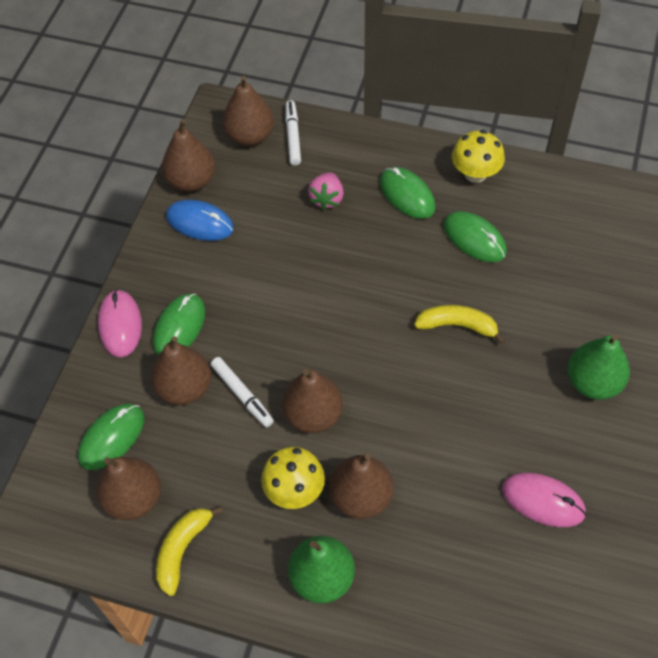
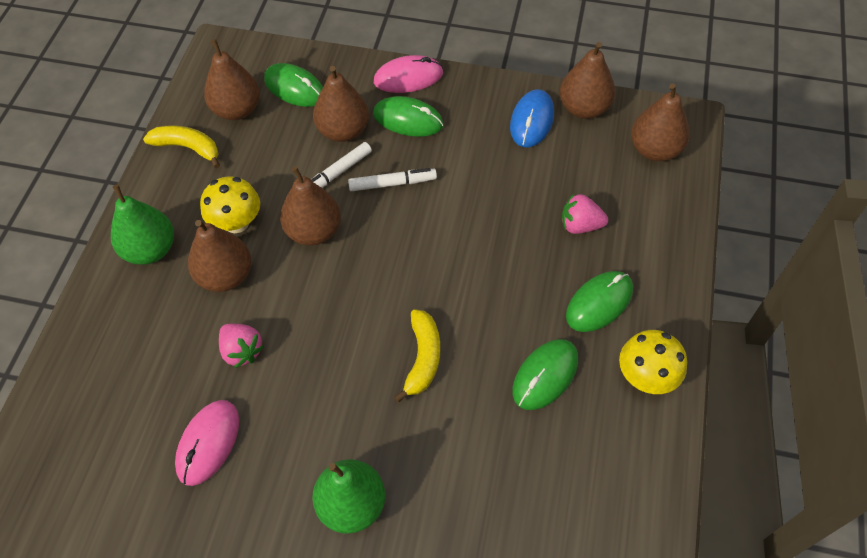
camera: 85 degrees right, 0 degrees up
white marker [285,100,301,165] -> white marker moved to [348,168,437,191]
none -> pink strawberry [219,324,264,368]

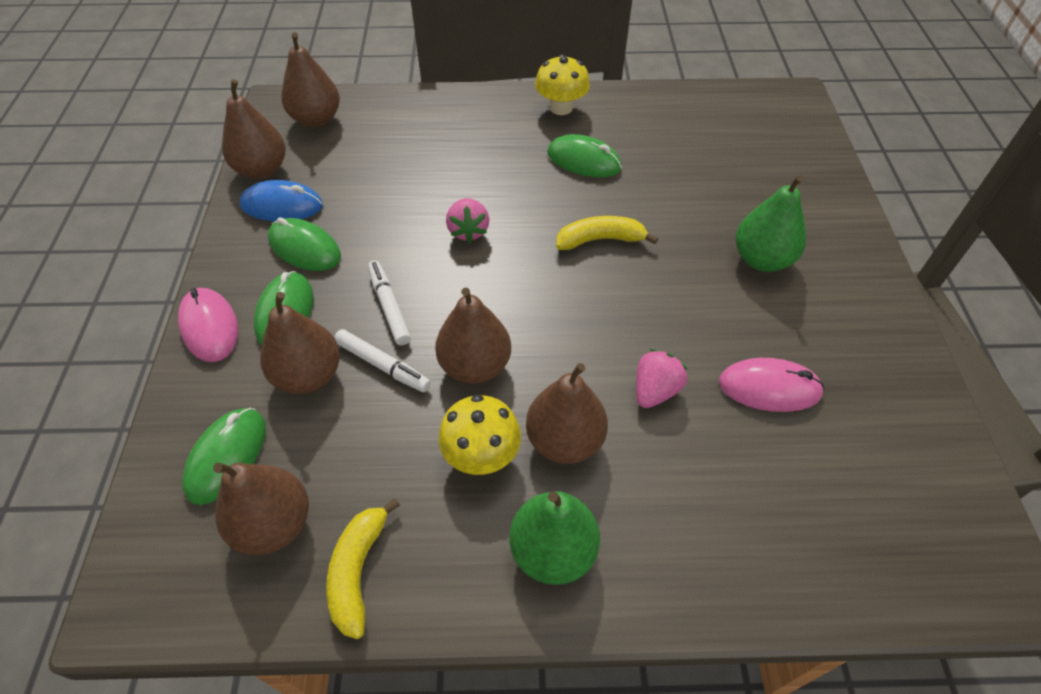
camera: 105 degrees left, 5 degrees down
pink strawberry [562,194,608,234] -> pink strawberry moved to [446,198,489,243]
green mouse [566,271,633,332] -> green mouse moved to [268,217,341,271]

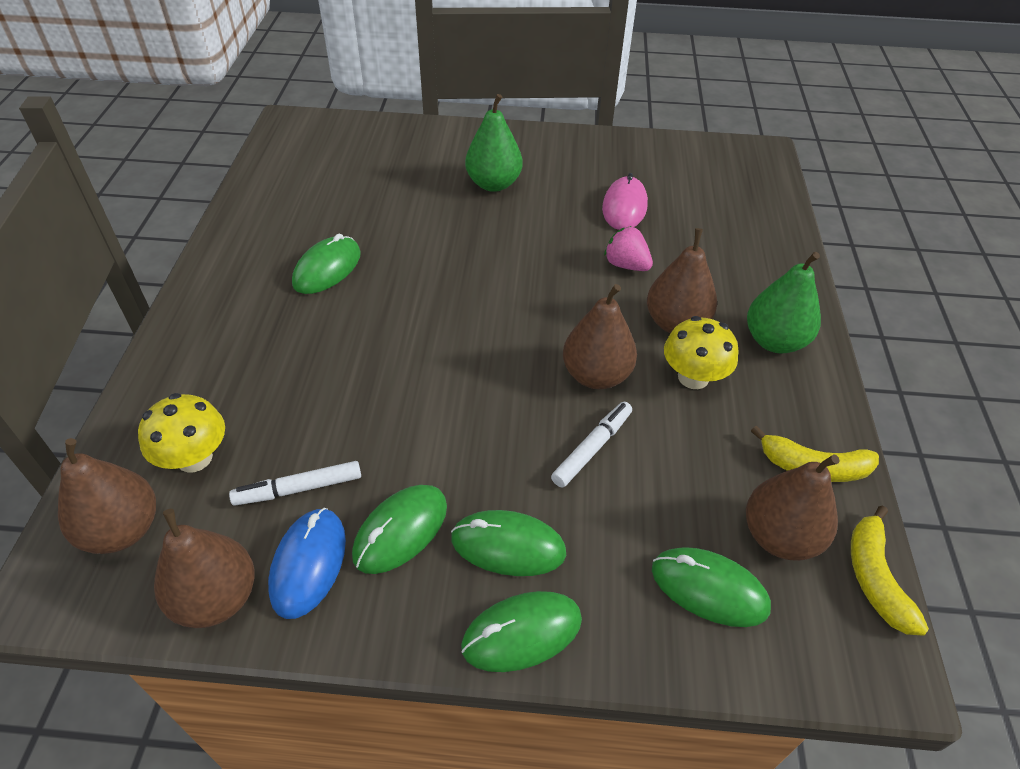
camera: 85 degrees left, 5 degrees down
pink mouse [178,288,238,362] -> green mouse [461,591,582,672]
brown pear [260,292,340,394] -> none
white marker [368,261,411,345] -> white marker moved to [229,461,361,506]
pink strawberry [446,198,489,243] -> none
yellow mushroom [535,54,590,115] -> yellow mushroom moved to [138,393,225,473]
yellow banana [556,216,658,250] -> yellow banana moved to [851,506,929,636]

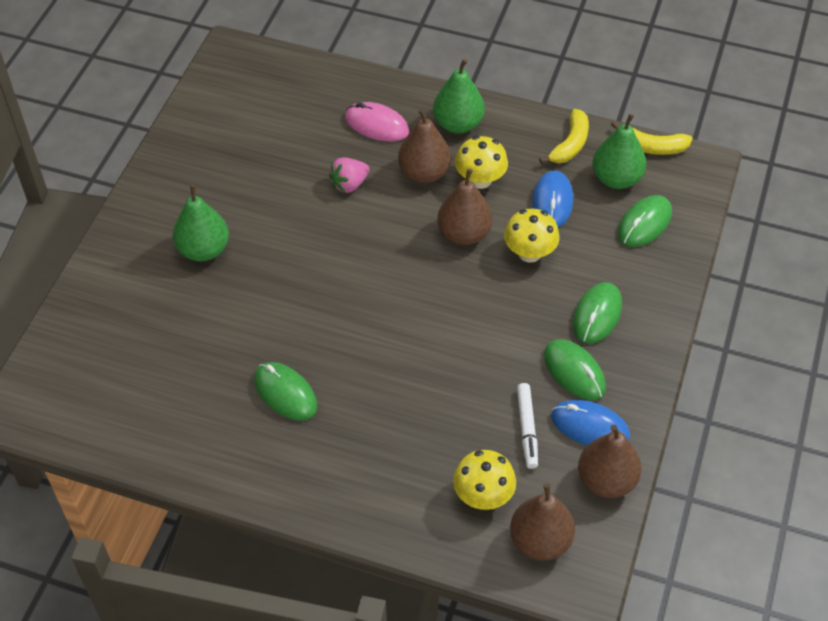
camera: 75 degrees left, 5 degrees up
green mouse [461,591,582,672] -> none
white marker [551,402,632,488] -> yellow mushroom [504,209,560,263]
pink mouse [602,173,648,230] -> pink mouse moved to [345,102,410,142]
brown pear [746,454,840,561] -> green pear [592,113,646,189]
none -> blue mouse [532,171,573,227]

